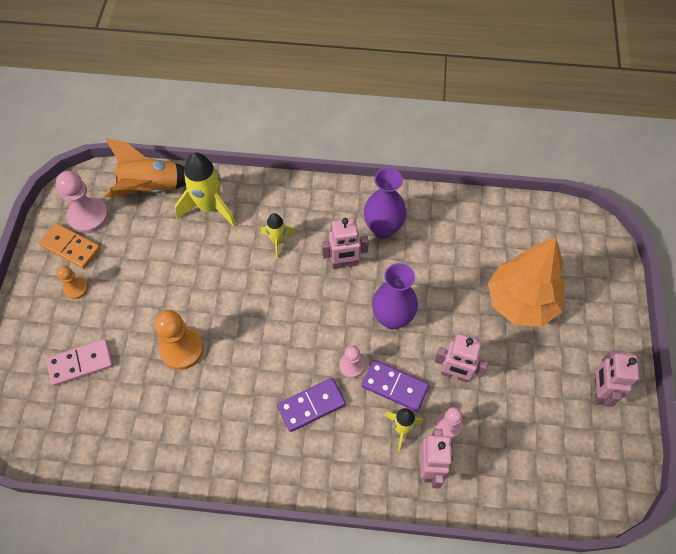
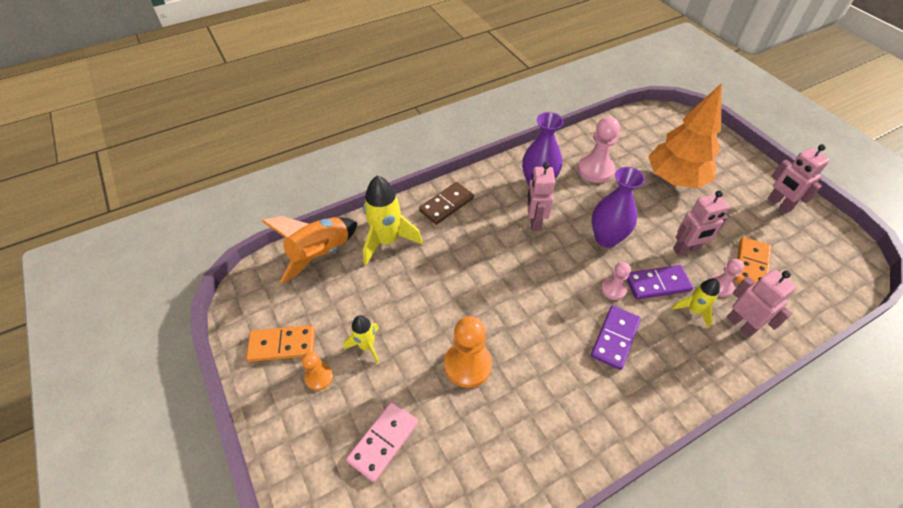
camera: 35 degrees left, 10 degrees down
pink pawn [56,171,109,233] -> pink pawn moved to [578,117,620,183]
yellow rocket [261,213,296,259] -> yellow rocket moved to [344,315,380,364]
pink robot [322,218,369,269] -> pink robot turned 135 degrees clockwise [527,162,555,231]
none -> brown domino [419,182,474,225]
none -> orange domino [735,237,771,284]

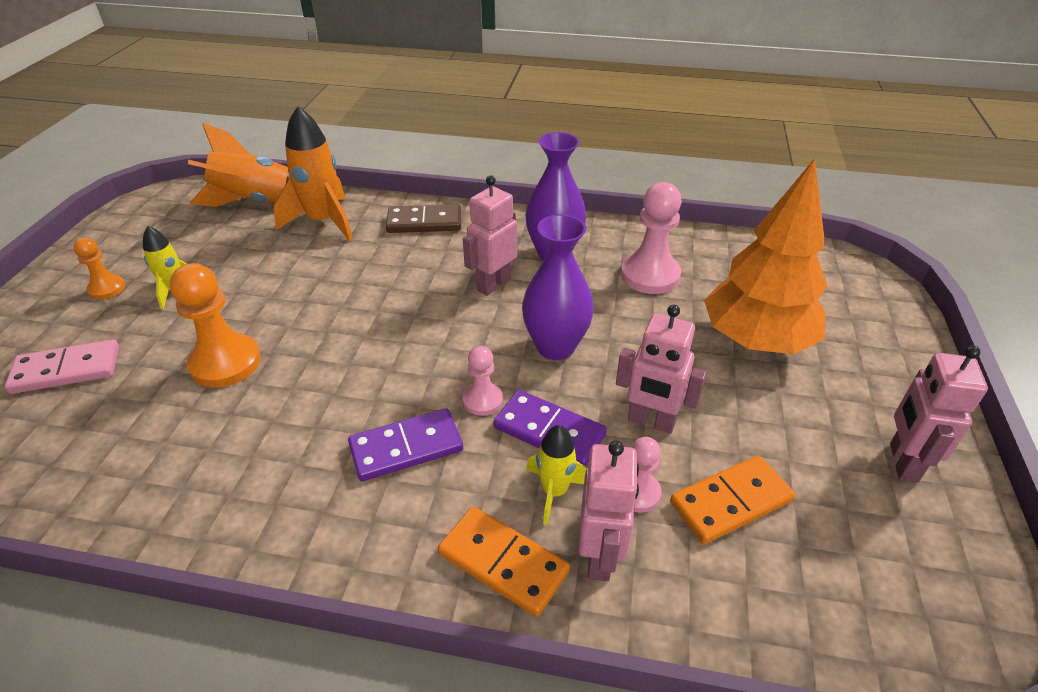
camera: 40 degrees right, 10 degrees down
orange domino [246,325,315,362] -> orange domino moved to [438,506,570,617]
yellow rocket [363,175,423,265] -> orange rocket [273,106,353,241]

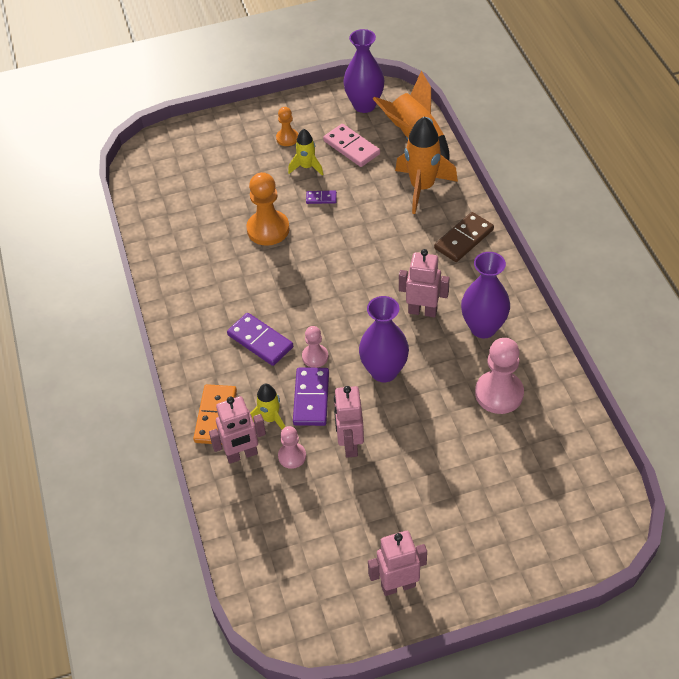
camera: 65 degrees right, 10 degrees up
pink domino [5,339,119,394] -> pink domino moved to [323,124,380,167]
brown domino [386,204,461,233] -> brown domino turned 75 degrees clockwise [434,212,494,262]
orange domino [670,455,795,544] -> none
orange tree [704,158,828,354] -> none
none -> purple domino [306,191,337,204]
none -> purple vase [343,29,385,113]

